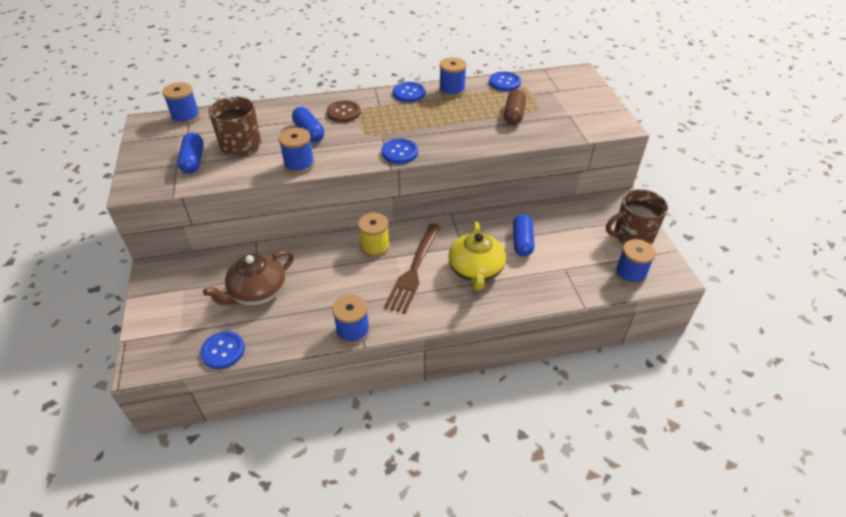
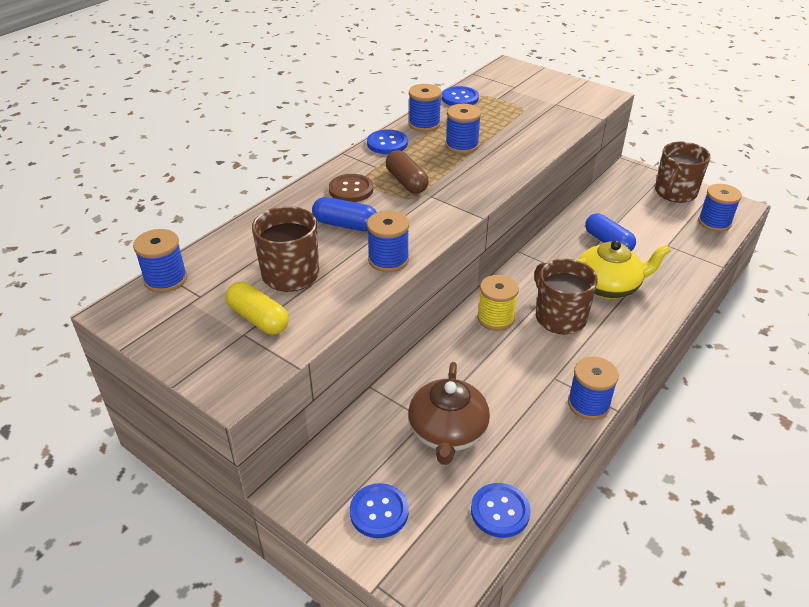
camera: 40 degrees left, 5 degrees down
blue capsule [177,133,204,173] -> yellow capsule [225,282,289,335]
blue button [382,139,418,164] -> blue button moved to [350,483,409,538]
brown fork [384,223,441,313] -> brown mug [534,259,598,334]
yellow teapot [448,222,506,290] -> yellow teapot turned 60 degrees counterclockwise [576,240,671,299]
brown capsule [504,89,526,125] -> brown capsule moved to [386,150,429,194]
none -> blue spool [445,104,481,154]

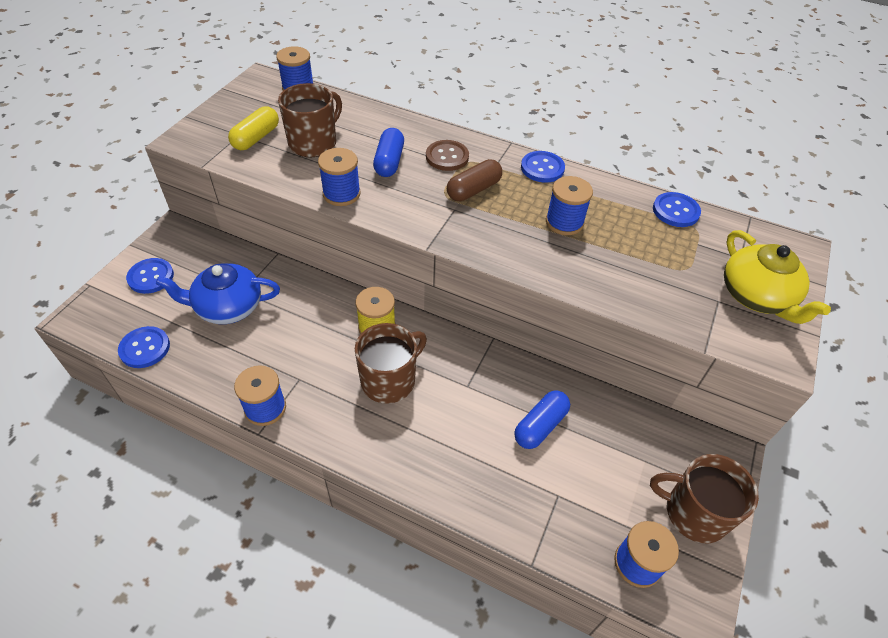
camera: 75 degrees right, 10 degrees up
brown teapot [408,362,490,465] -> blue teapot [156,263,280,324]
blue spool [409,84,442,132] -> none
yellow teapot [576,240,671,299] -> yellow teapot moved to [724,230,831,324]

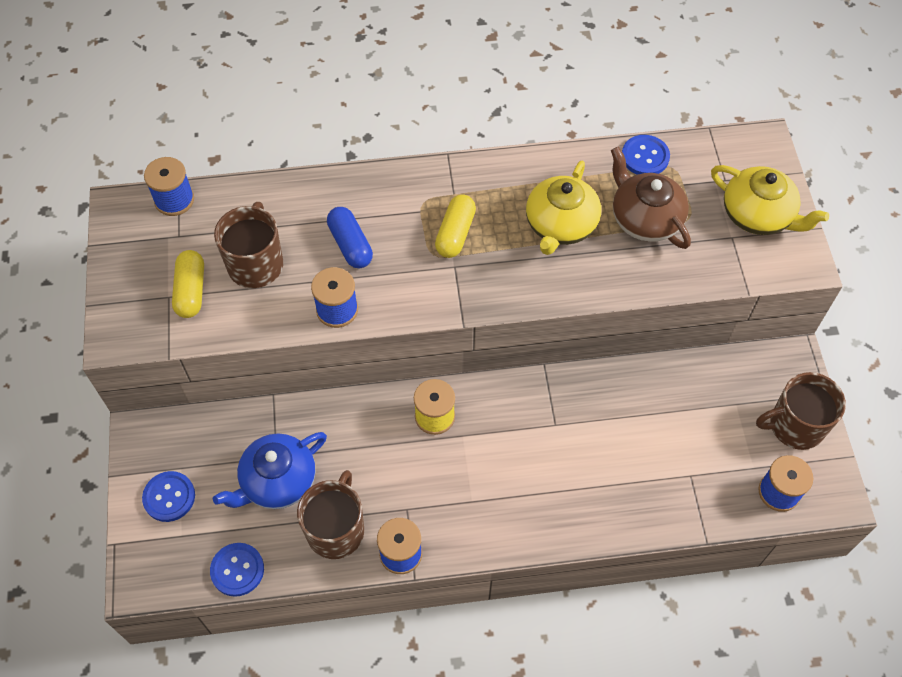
camera: 30 degrees left, 10 degrees up
brown mug [355,323,427,404] -> brown mug moved to [297,470,364,559]
brown button [426,140,469,171] -> none
brown capsule [447,159,502,201] -> yellow capsule [435,194,476,258]
blue capsule [514,390,570,449] -> none
blue button [521,151,565,182] -> none
blue spool [546,176,593,235] -> yellow teapot [526,161,601,255]
none -> brown teapot [611,147,691,249]

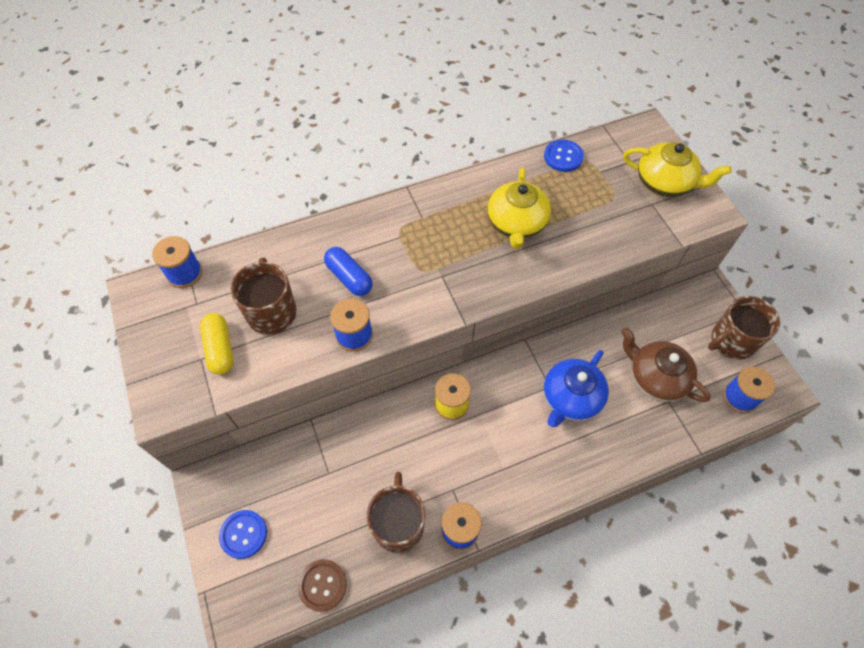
camera: 15 degrees left, 0 degrees up
blue button [210,543,264,597] -> brown button [298,559,347,612]
blue teapot [213,432,327,509] -> blue teapot moved to [544,350,609,427]
yellow capsule [435,194,476,258] -> none
brown teapot [611,147,691,249] -> brown teapot moved to [621,327,710,402]

